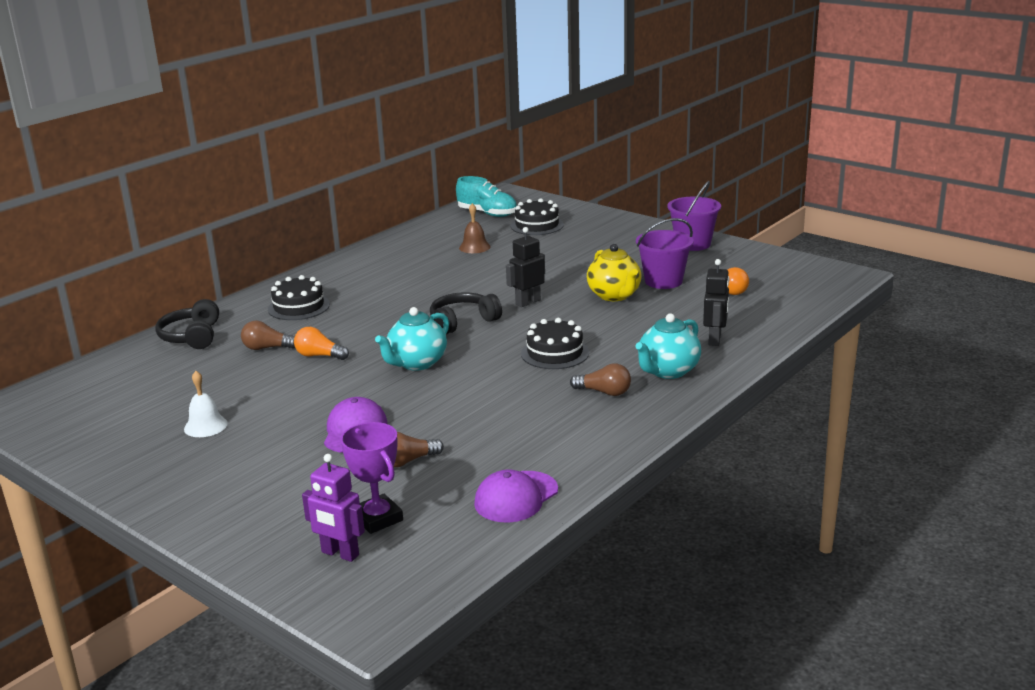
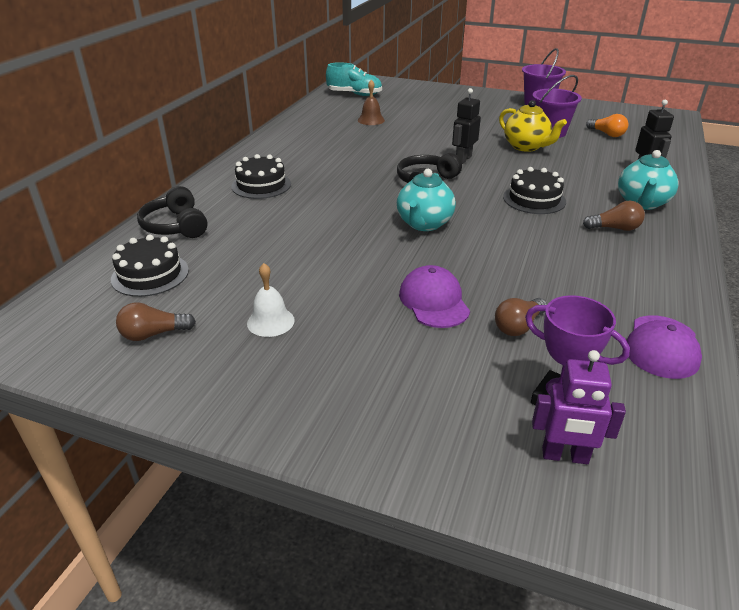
camera: 20 degrees left, 10 degrees up
brown light bulb [241,320,295,350] -> brown light bulb moved to [116,302,196,341]
orange light bulb [294,327,349,360] -> none
black cake [511,198,564,235] -> black cake moved to [111,235,189,297]

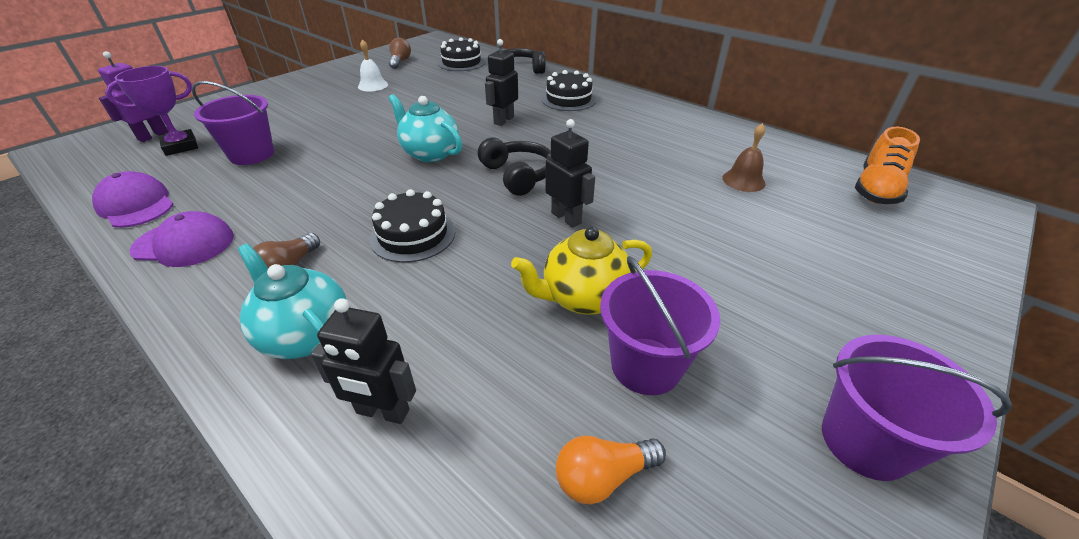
camera: 110 degrees right, 5 degrees up
turquoise shoe [326,62,382,96] -> orange shoe [855,127,920,204]
purple cap [399,265,470,328] -> purple cap moved to [130,211,234,267]
brown light bulb [495,298,547,336] -> purple bucket [191,81,274,165]
none -> black robot [485,39,518,126]

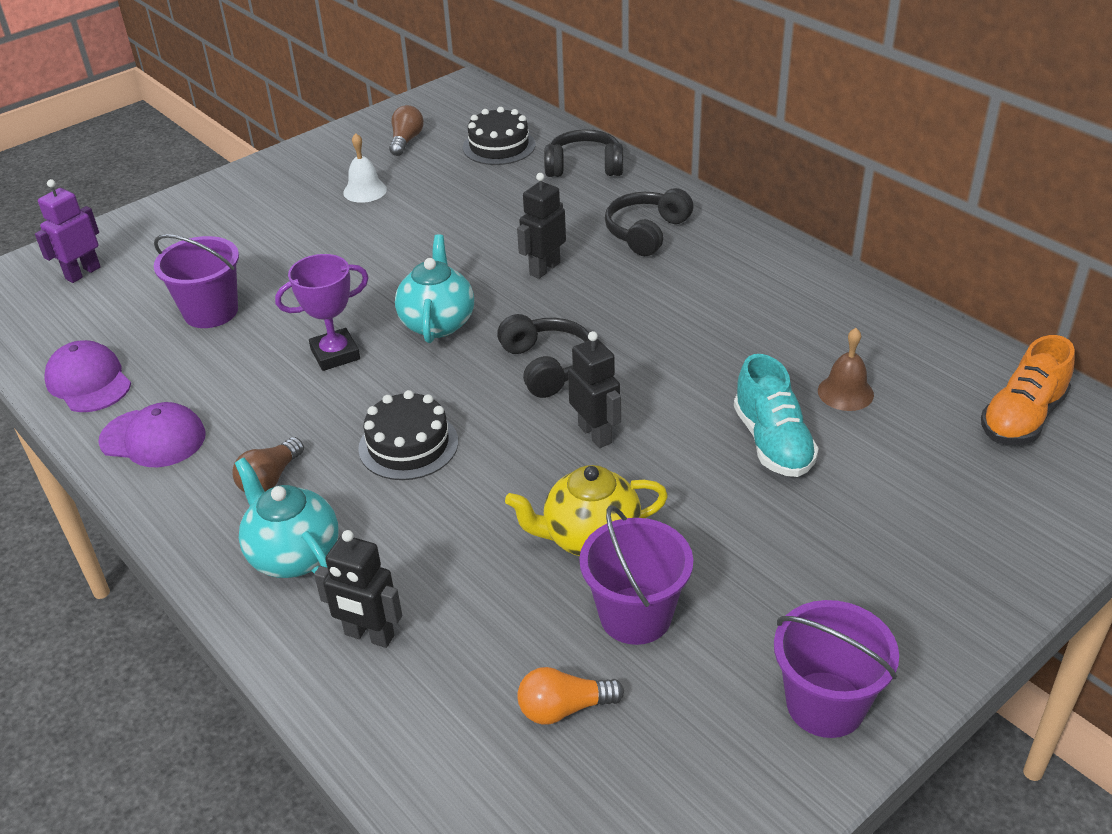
camera: 10 degrees right, 0 degrees up
purple trophy [106,66,198,156] -> purple trophy moved to [275,254,369,371]
turquoise teapot [388,94,462,162] -> turquoise teapot turned 45 degrees clockwise [395,234,474,343]
black cake [541,70,596,111] -> black headphones [605,188,694,256]
none -> turquoise shoe [734,354,819,477]

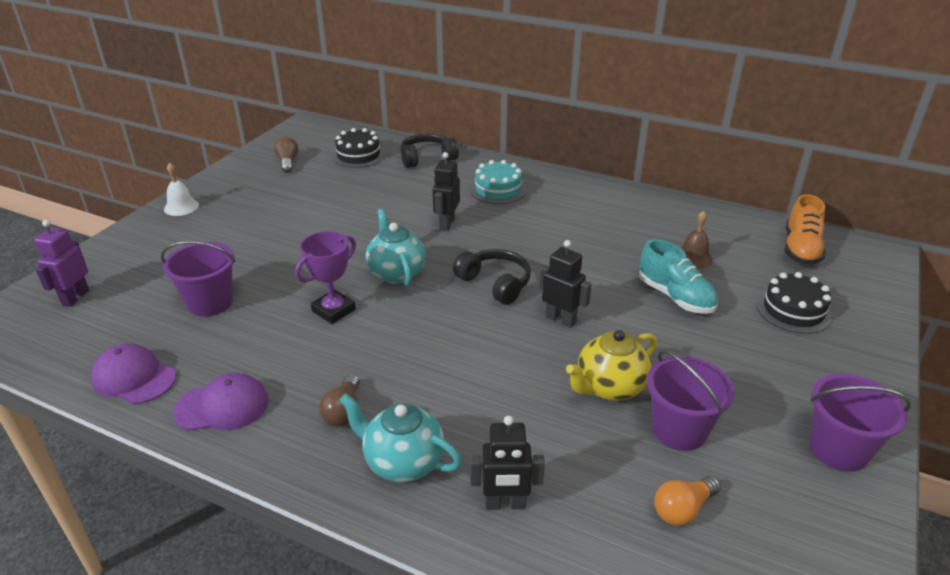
camera: 25 degrees left, 5 degrees down
white bell [343,133,387,203] -> white bell moved to [164,162,199,216]
black cake [358,390,458,480] -> black cake moved to [756,272,832,334]
black headphones [605,188,694,256] -> turquoise cake [470,160,527,204]

